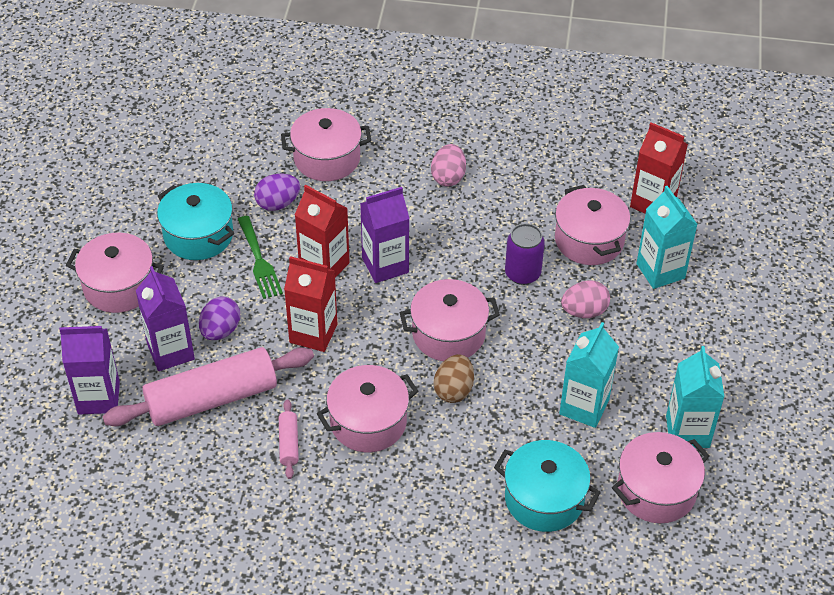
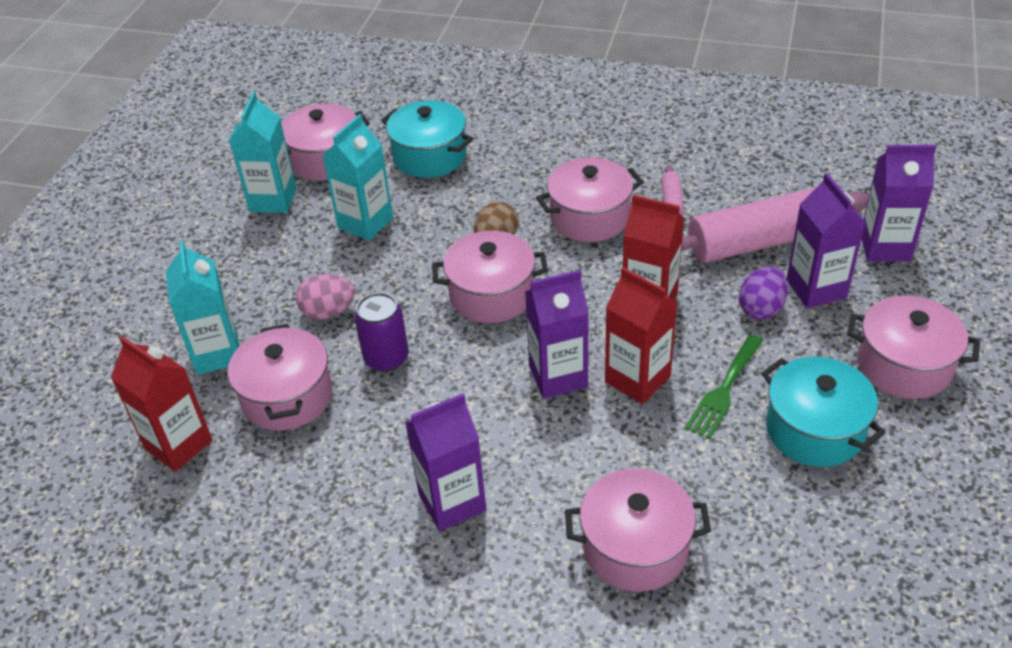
camera: 170 degrees left, 5 degrees down
green fork [238,216,283,299] -> green fork turned 135 degrees counterclockwise [685,334,763,439]
purple egg [254,174,300,211] -> none
pink egg [431,144,466,187] -> purple carton [405,394,486,531]

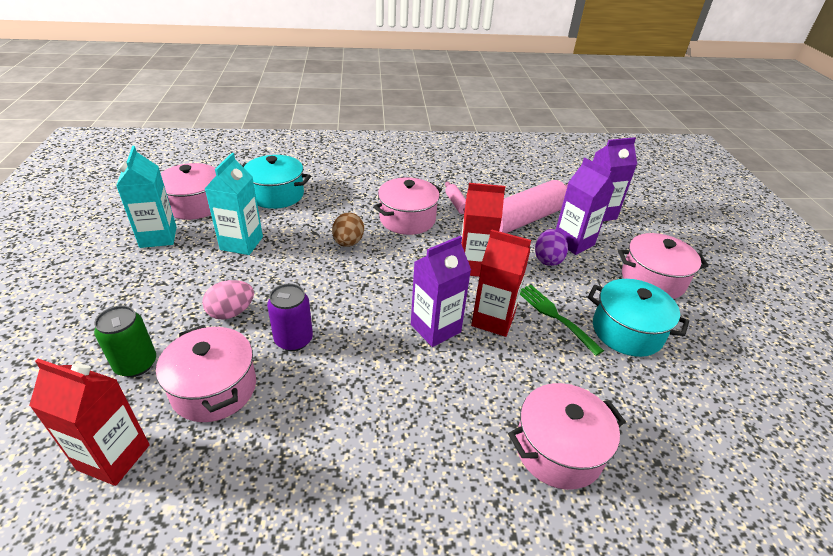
camera: 25 degrees left, 5 degrees down
turquoise carton [166,240,239,375] -> green can [94,306,156,377]
purple carton [405,394,486,531] -> none
pink pot [432,231,548,323] -> none
green fork [685,334,763,439] -> green fork turned 135 degrees clockwise [520,285,604,356]

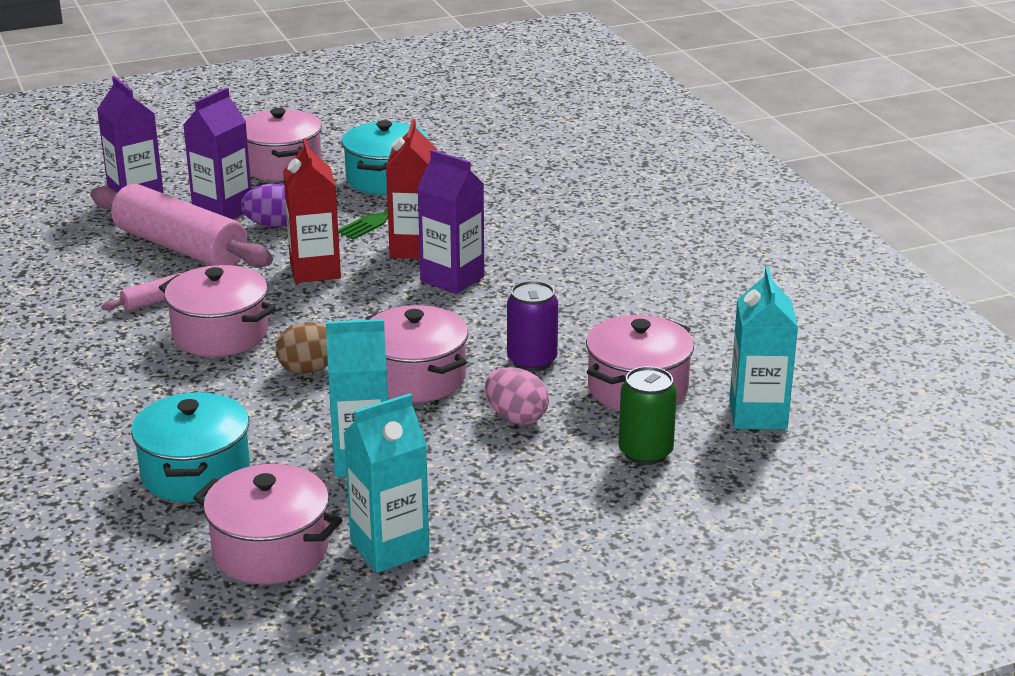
camera: 105 degrees left, 10 degrees down
red carton [29,358,150,486] -> turquoise carton [729,267,798,430]
pink pot [508,383,626,490] -> pink pot moved to [365,305,468,403]

